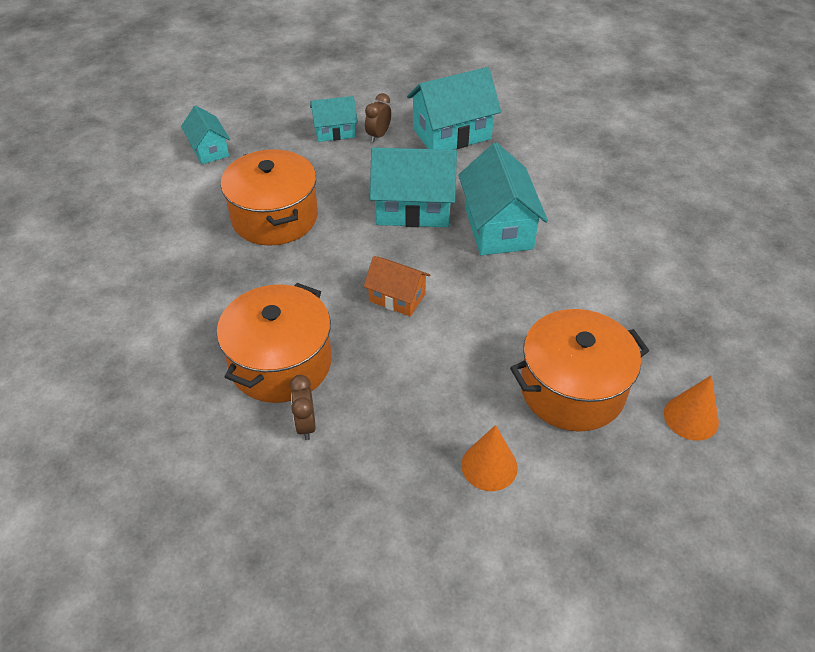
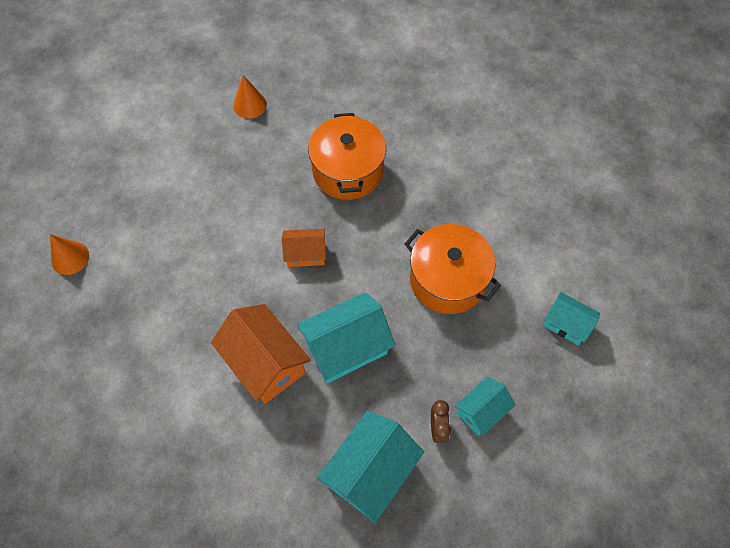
camera: 150 degrees right, 15 degrees up
brown clock [290,375,316,440] -> none
turquoise house [458,143,548,255] -> orange house [211,304,311,404]
orange cone [461,425,518,491] -> orange cone moved to [233,75,267,119]
orange pot [510,309,649,431] -> none

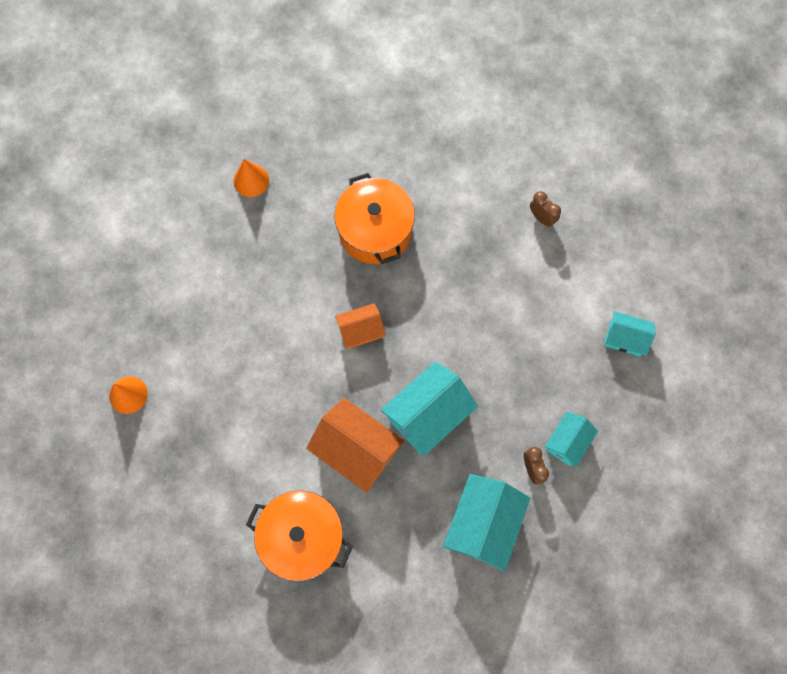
camera: 15 degrees left, 10 degrees up
orange pot [404,224,501,314] -> orange pot moved to [246,490,353,581]
none -> brown clock [530,191,561,227]

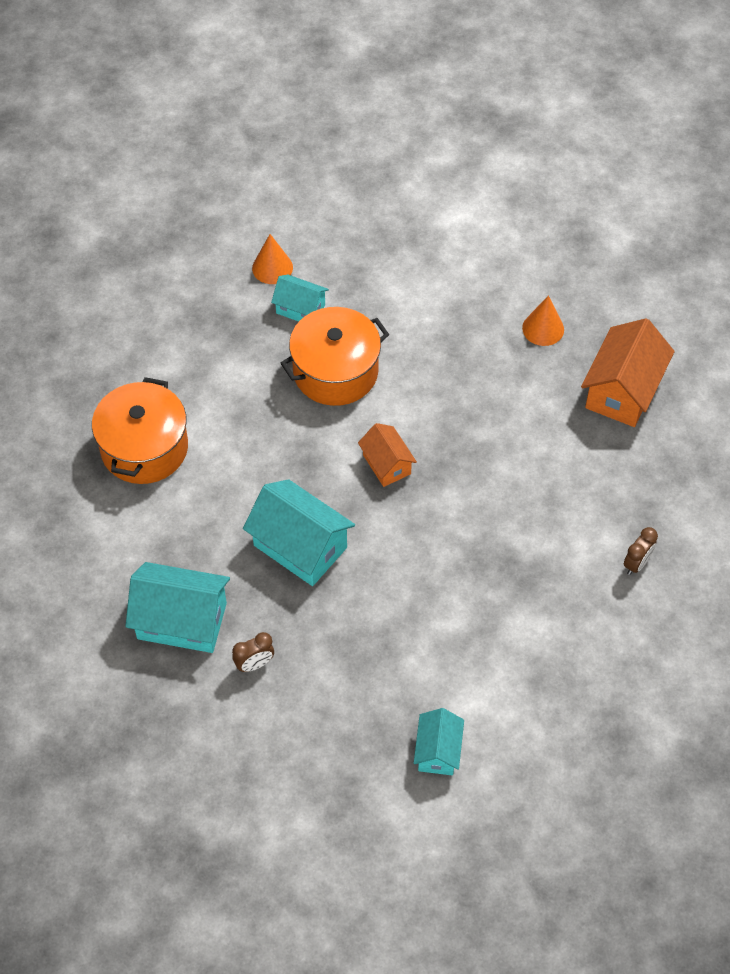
camera: 80 degrees right, 15 degrees down
orange house [306,398,404,493] -> orange house moved to [581,318,675,427]
orange pot [334,173,415,264] -> orange pot moved to [281,307,389,406]
brown clock [530,191,561,227] -> brown clock moved to [624,527,658,575]
turquoise house [545,412,598,467] -> turquoise house moved to [271,275,329,322]

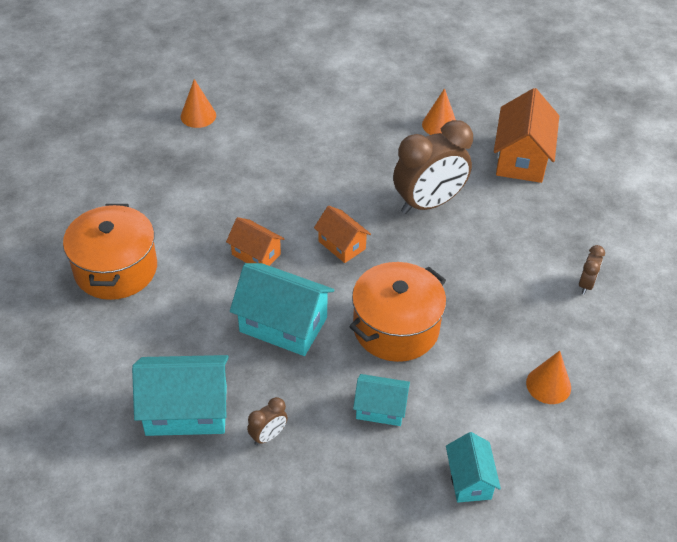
camera: 15 degrees left, 10 degrees down
turquoise house [271,275,329,322] -> turquoise house moved to [353,374,410,426]
orange pot [281,307,389,406] -> orange pot moved to [349,262,446,362]
none -> orange house [226,217,285,266]
none -> brown clock [393,120,473,214]
none -> orange cone [526,351,571,404]

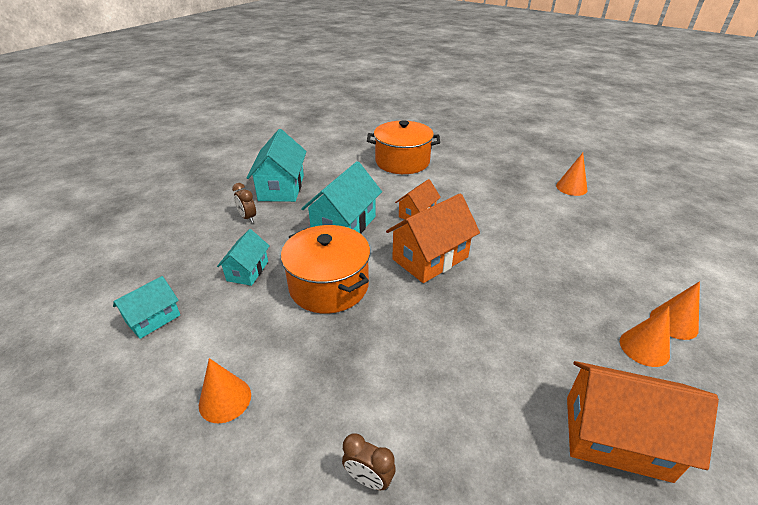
camera: 95 degrees right, 10 degrees down
orange house [314,206,371,263] -> orange house [386,194,480,283], size x1.71
brown clock [393,120,473,214] -> none
turquoise house [446,432,501,503] -> turquoise house turned 45 degrees counterclockwise [113,276,180,339]
none -> orange cone [650,281,700,340]

